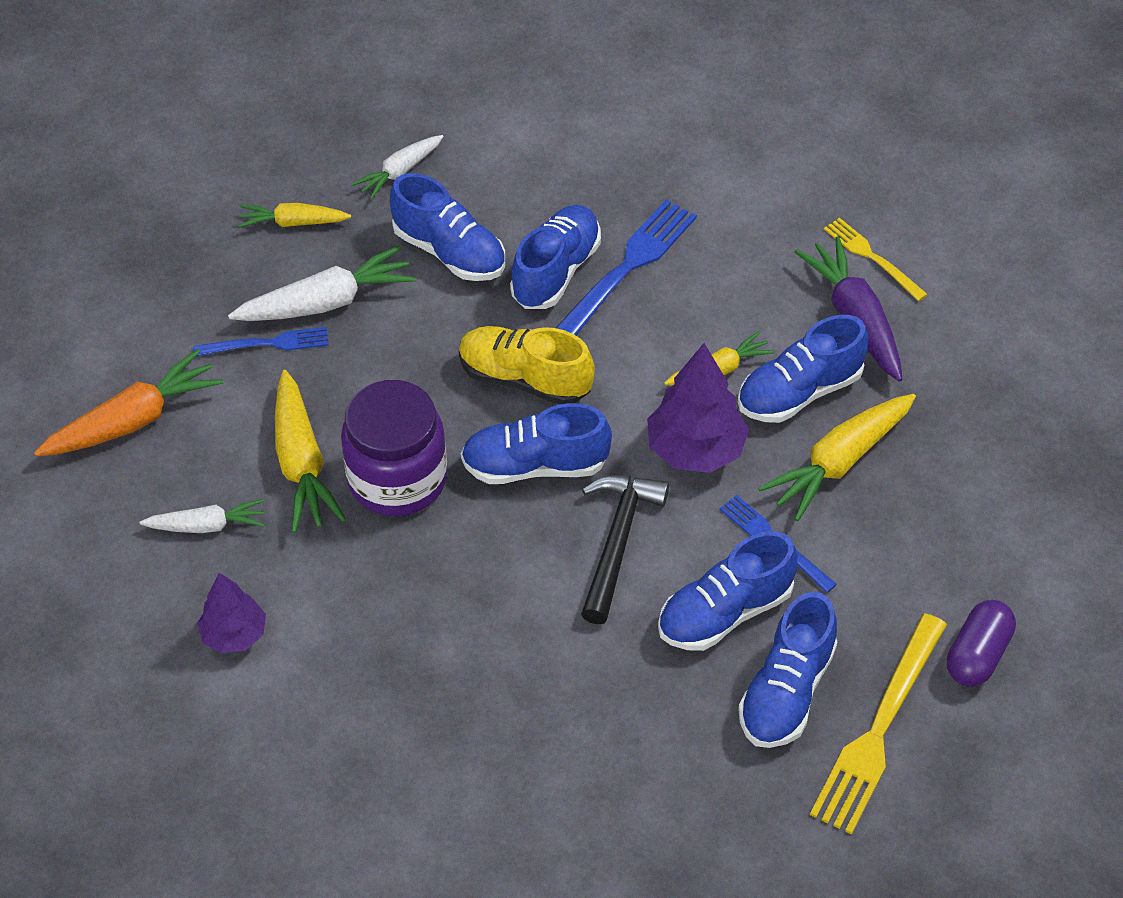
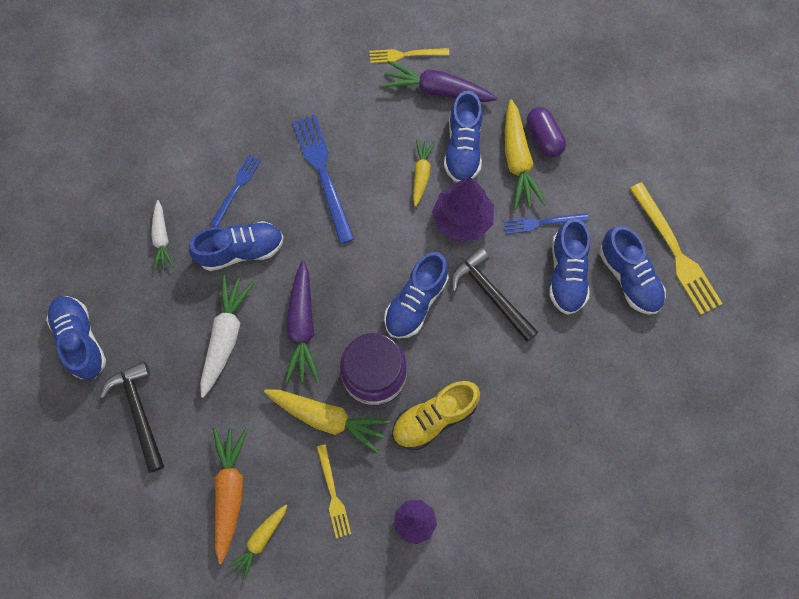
camera: 55 degrees left, 20 degrees up
white carrot [140,499,265,533] -> yellow fork [317,444,351,538]
blue fork [193,327,328,356] -> blue fork moved to [210,154,261,227]
yellow carrot [238,203,351,228] -> yellow carrot moved to [228,505,287,580]
yellow shoe [459,326,595,404] -> yellow shoe moved to [392,381,480,450]
blue shoe [510,205,601,309] -> blue shoe moved to [46,296,106,380]
purple capsule [947,600,1016,686] -> purple capsule moved to [527,107,566,158]
none -> black hammer [100,361,164,473]
none -> purple carrot [285,260,320,383]

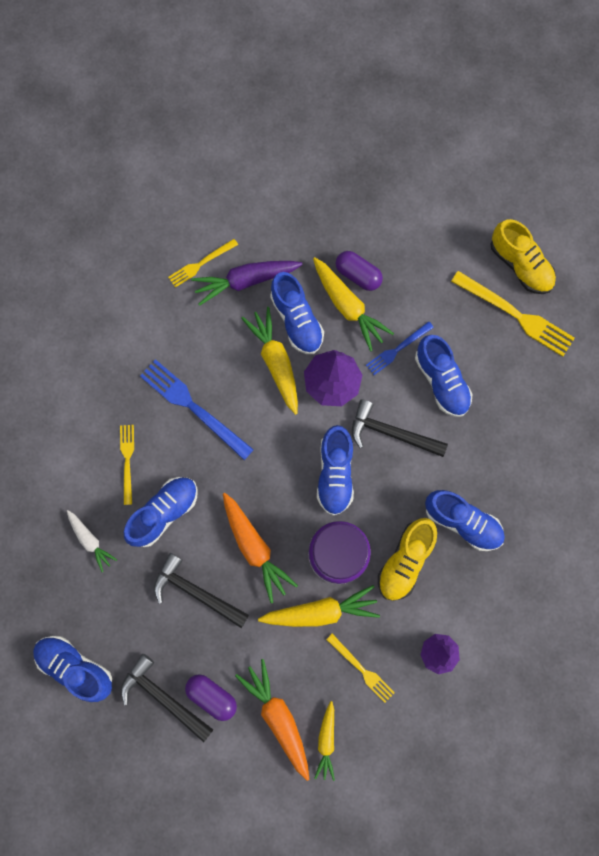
camera: 30 degrees left, 5 degrees up
white carrot [200,274,255,398] -> black hammer [154,553,249,628]
blue fork [210,154,261,227] -> yellow fork [120,425,134,505]
purple carrot [285,260,320,383] -> orange carrot [223,493,298,603]
yellow carrot [413,139,435,207] -> yellow carrot [241,307,298,415], size x1.64
blue shoe [599,226,666,315] -> blue shoe moved to [425,490,505,551]
none -> purple capsule [185,674,237,721]
none -> yellow shoe [491,219,556,294]

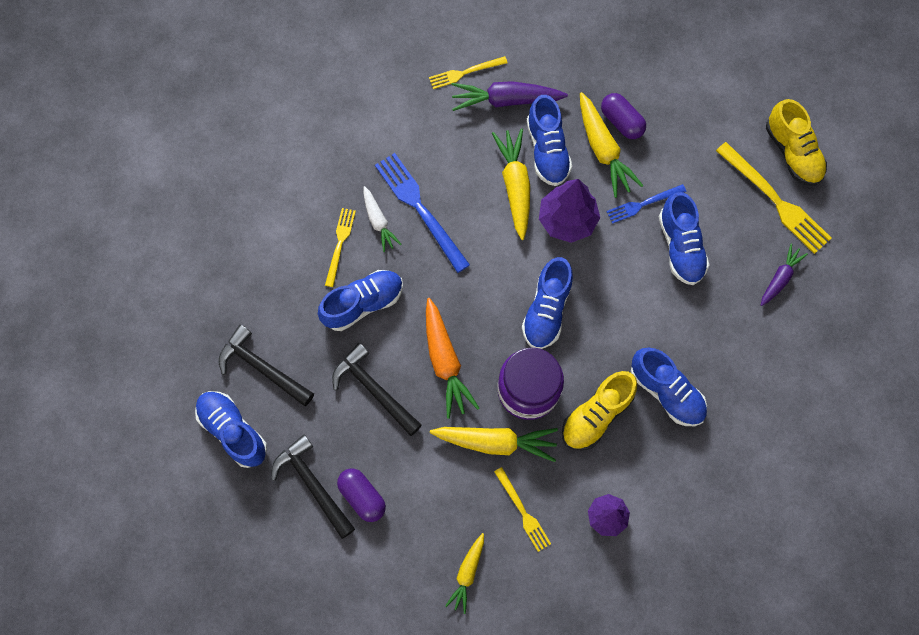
camera: 15 degrees right, 5 degrees down
white carrot [67,510,117,572] -> white carrot moved to [364,186,401,252]
orange carrot [235,659,309,781] -> none
black hammer [352,399,448,457] -> black hammer moved to [219,325,314,406]
none -> purple carrot [761,244,808,306]

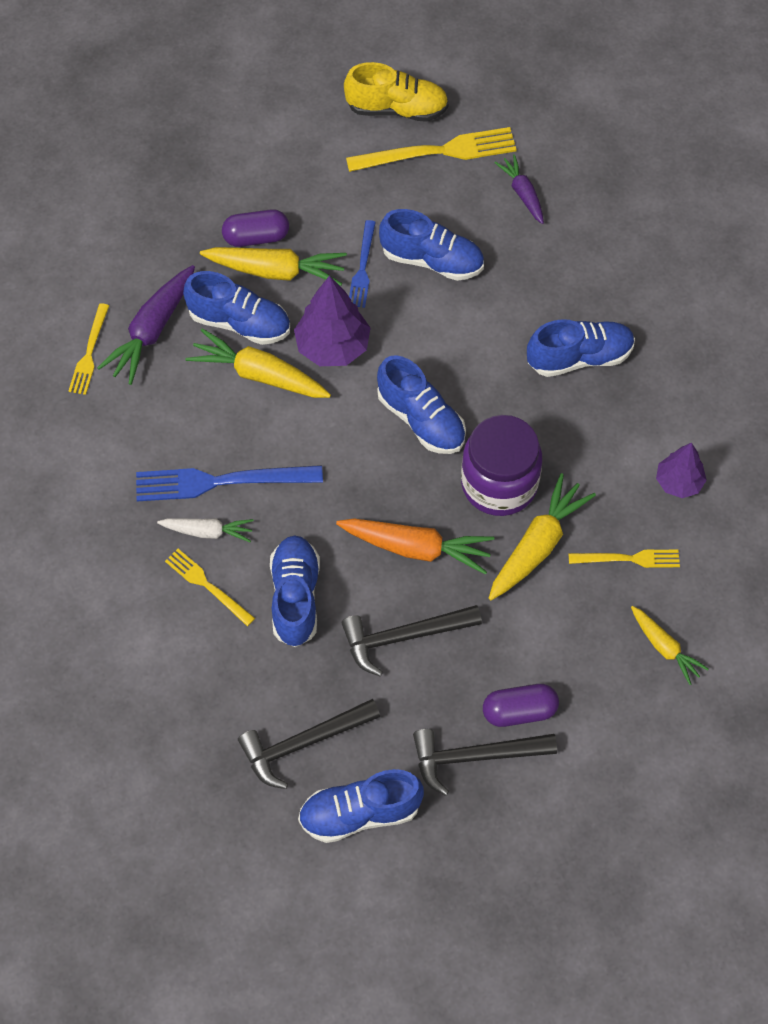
camera: 60 degrees left, 10 degrees down
yellow shoe [562,371,637,450] -> none

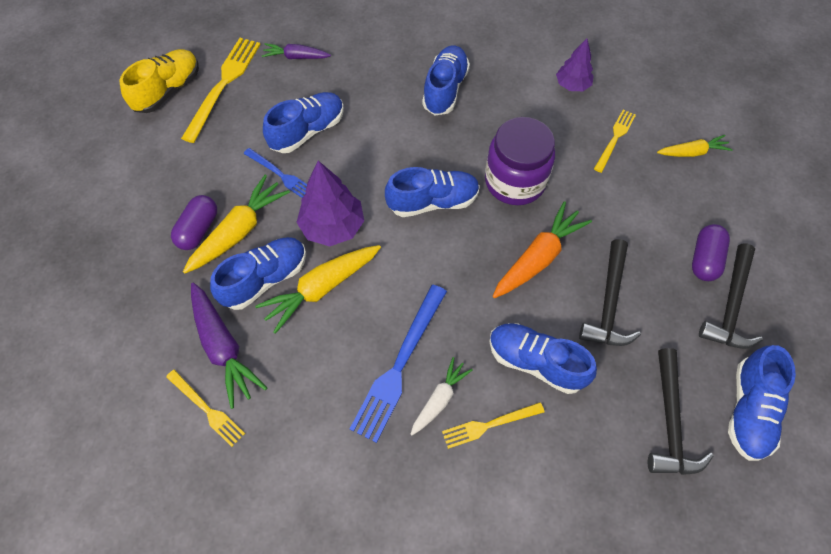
camera: 60 degrees left, 0 degrees up
yellow carrot [489,473,596,600] -> none

